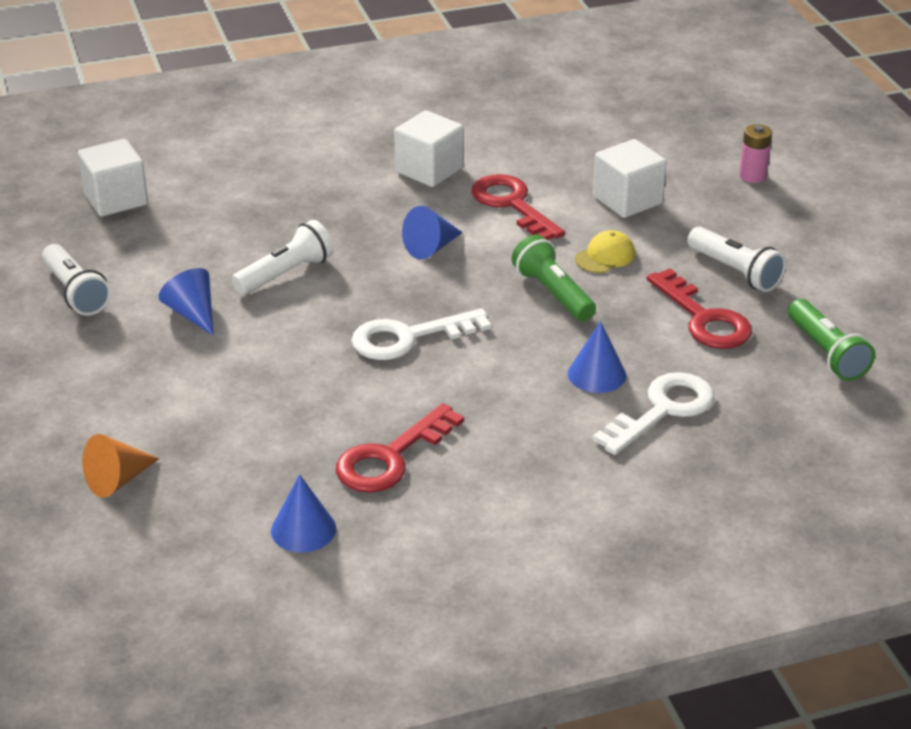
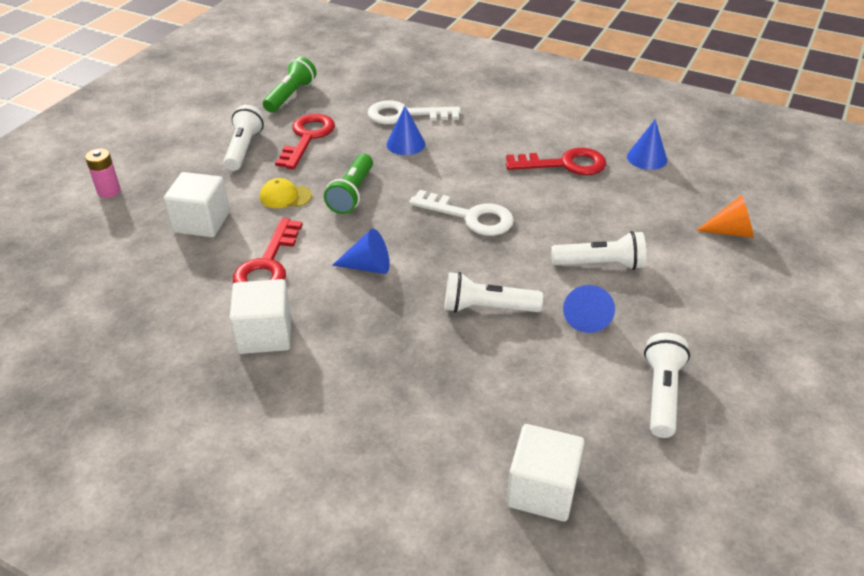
camera: 135 degrees left, 5 degrees up
none -> white flashlight [551,231,646,270]

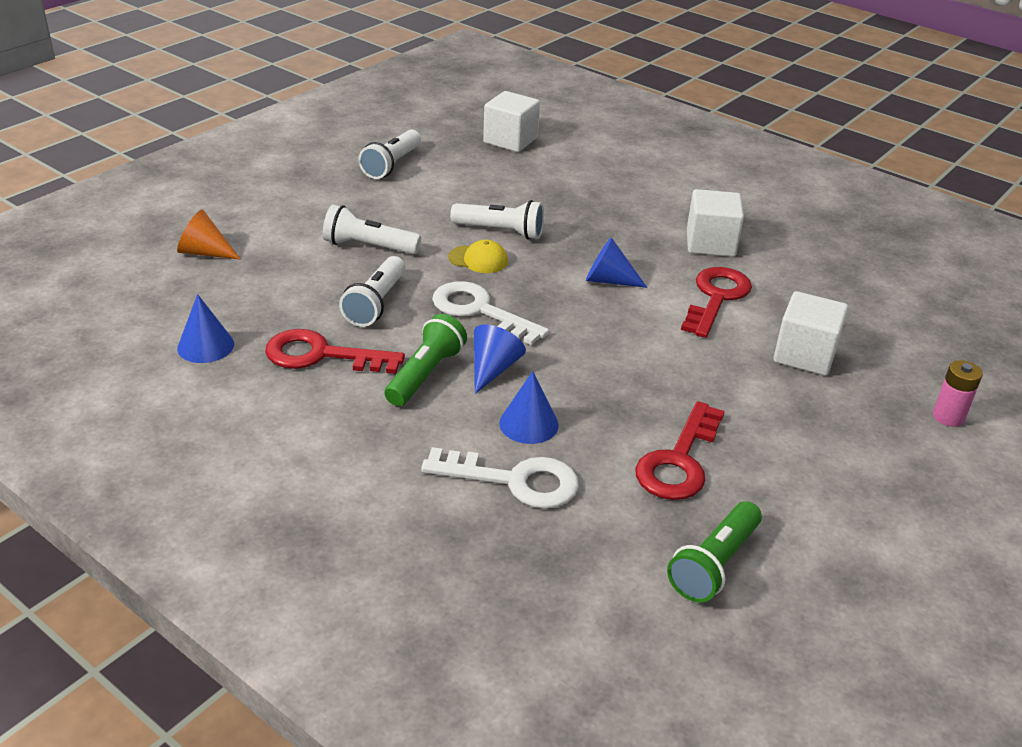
camera: 170 degrees left, 5 degrees down
white flashlight [223,105,264,171] -> white flashlight moved to [339,256,405,327]
yellow cap [260,178,312,208] -> yellow cap moved to [448,240,508,273]
green flashlight [324,154,373,214] -> green flashlight moved to [385,314,467,406]
blue cone [563,285,615,333] -> blue cone moved to [474,325,526,394]

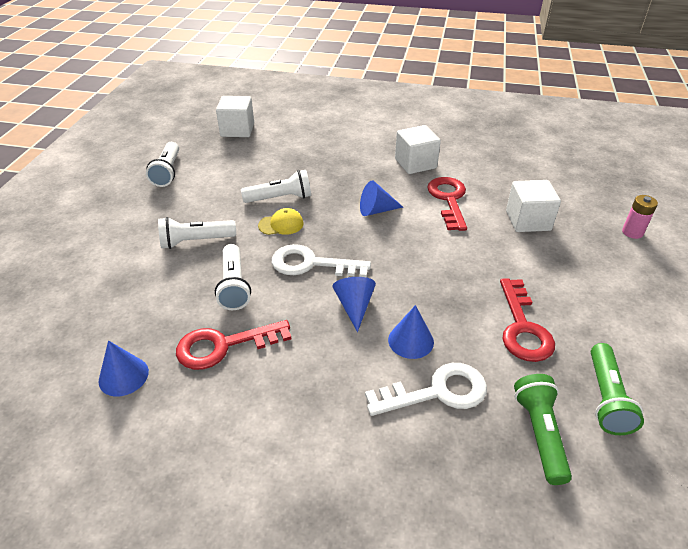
camera: 25 degrees left, 5 degrees up
orange cone [177,209,241,260] -> none
green flashlight [385,314,467,406] -> green flashlight moved to [514,374,572,485]

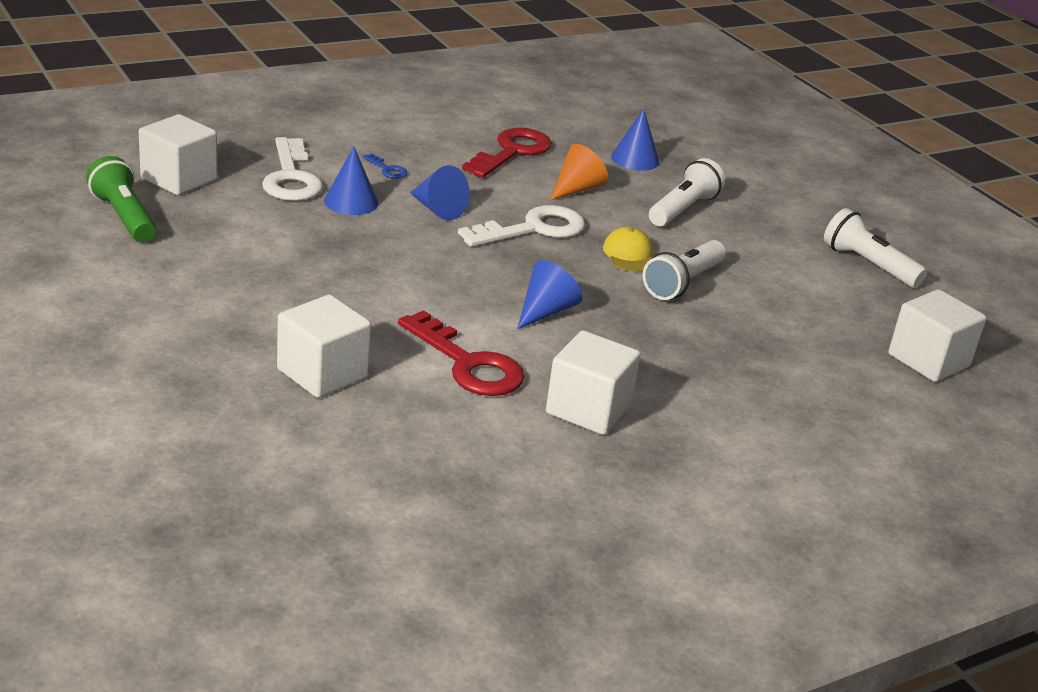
camera: 135 degrees right, 10 degrees down
blue cone [99,340,149,396] -> blue cone moved to [611,108,660,171]
white flashlight [215,244,251,310] -> orange cone [550,144,608,200]
yellow cap [258,208,304,235] -> yellow cap turned 135 degrees clockwise [603,227,653,272]
white key [365,363,487,416] -> white key turned 45 degrees counterclockwise [262,137,323,201]
red key [500,278,555,362] -> none
green flashlight [514,374,572,485] -> white cube [139,114,217,195]
pink battery [622,195,658,239] -> none
none -> blue key [362,153,408,179]

